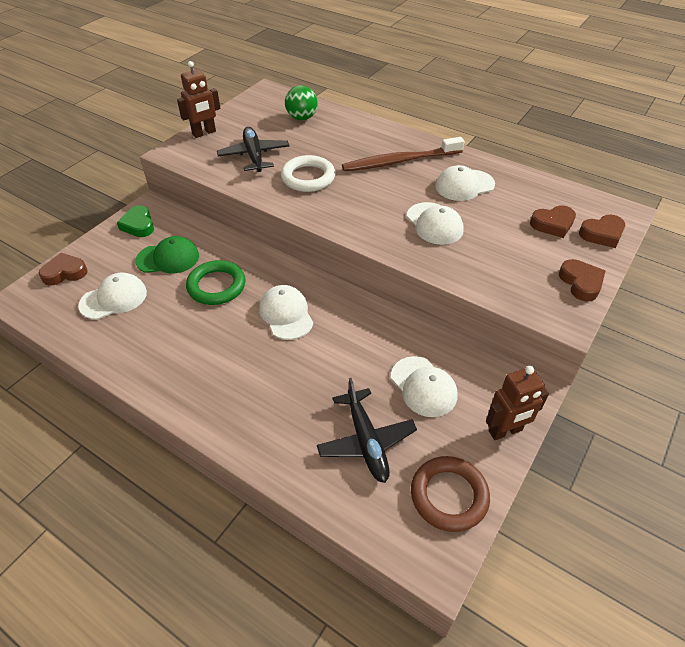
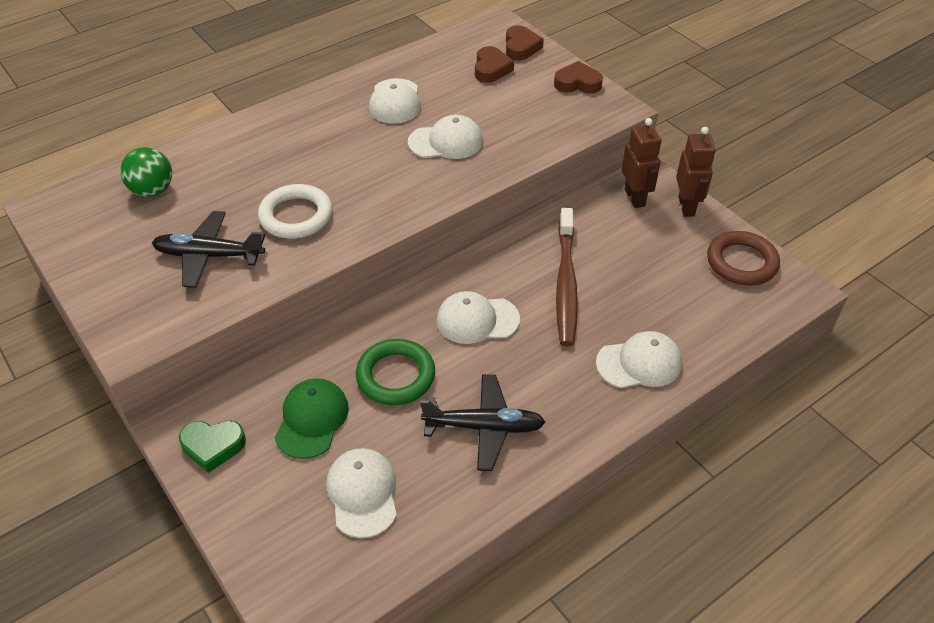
camera: 70 degrees left, 0 degrees up
brown heart [39,253,88,286] -> none
brown robot [177,61,220,138] -> brown robot moved to [622,118,661,208]
black plane [317,378,417,483] -> black plane moved to [420,374,545,471]
brown toothbrush [342,137,464,172] -> brown toothbrush moved to [556,208,578,346]
white cap [391,356,457,417] -> white cap moved to [596,331,682,388]

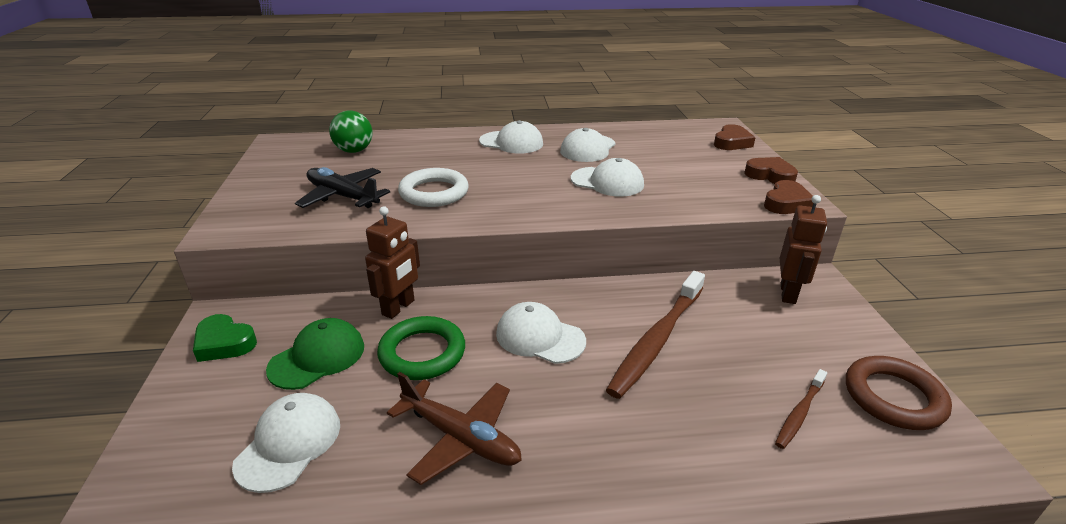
camera: 30 degrees right, 15 degrees down
black plane [420,374,545,471] -> brown plane [387,372,522,485]
brown heart [475,46,514,83] -> brown heart moved to [764,180,813,214]
white cap [596,331,682,388] -> white cap moved to [479,120,543,154]
brown robot [676,127,716,217] -> brown robot moved to [365,206,420,319]
none -> brown toothbrush [775,369,827,449]

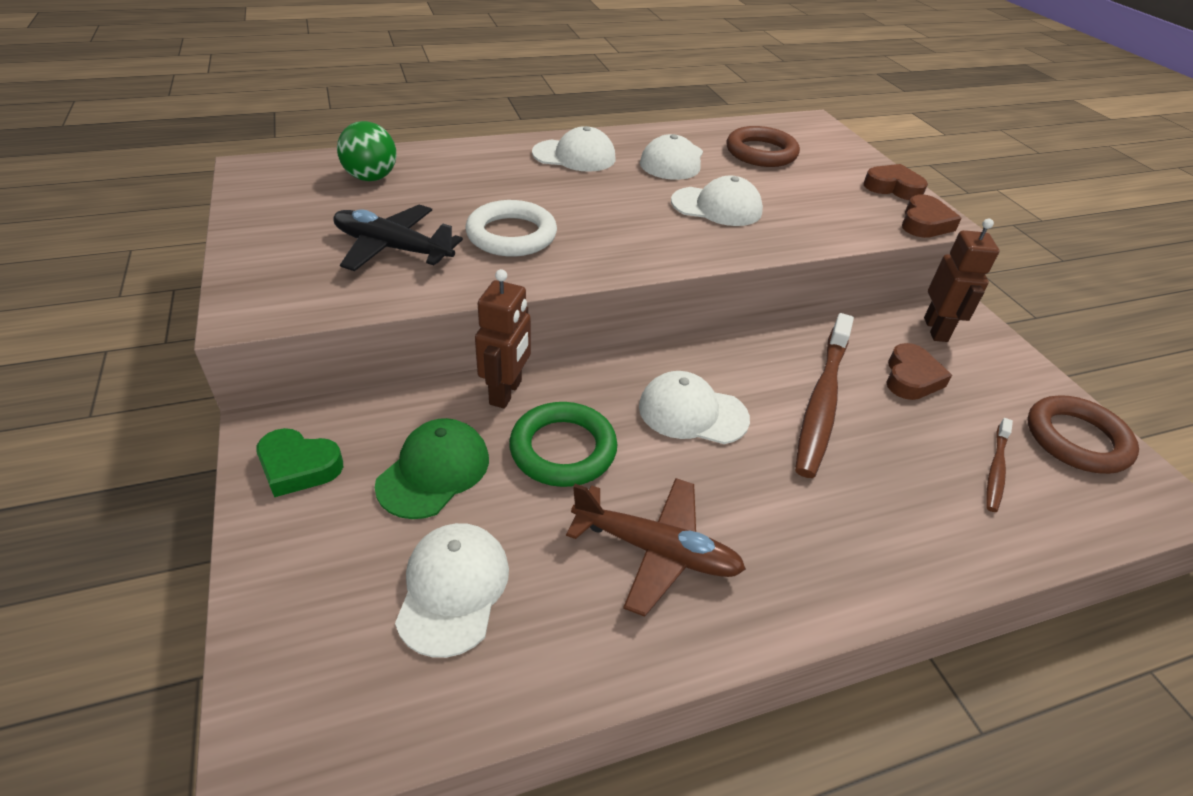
camera: 15 degrees left, 10 degrees up
brown heart [714,124,755,150] -> brown heart moved to [886,343,952,400]
none -> brown ring [727,126,800,167]

